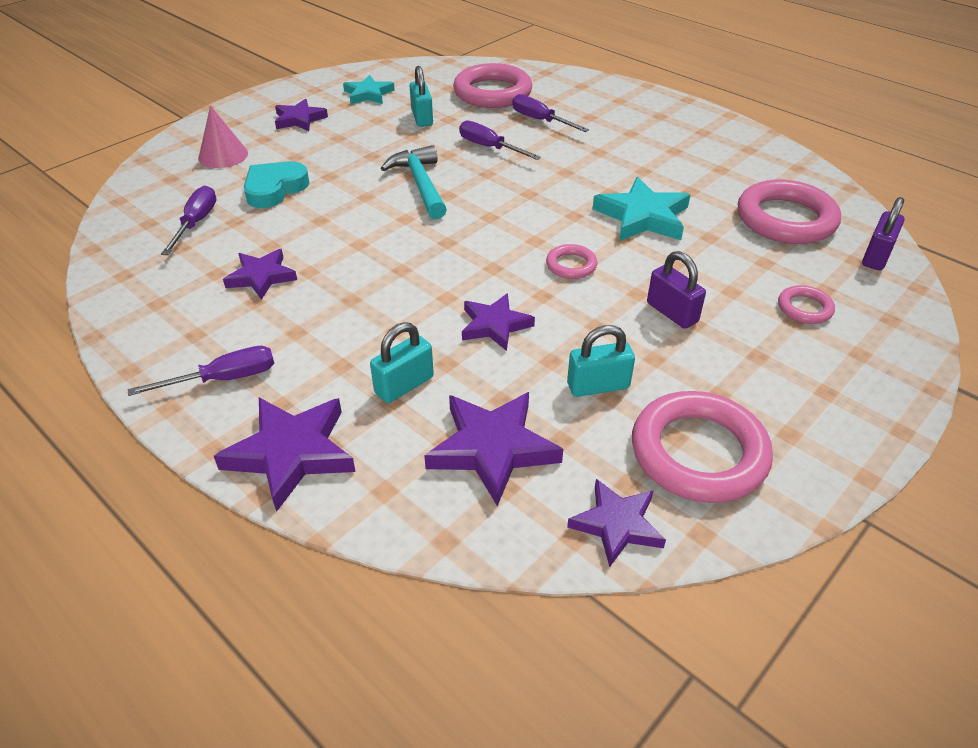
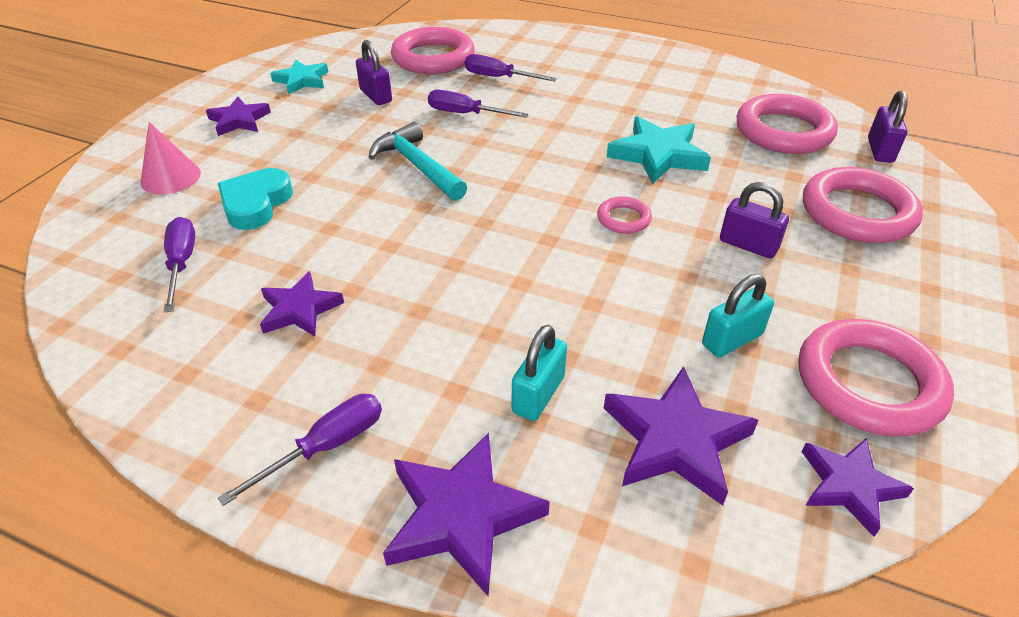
camera: 20 degrees left, 0 degrees up
turquoise padlock [410,66,433,127] -> purple padlock [356,40,392,105]
purple star [462,293,535,351] -> none
pink ring [778,285,835,324] -> pink ring [803,167,923,243], size x2.08

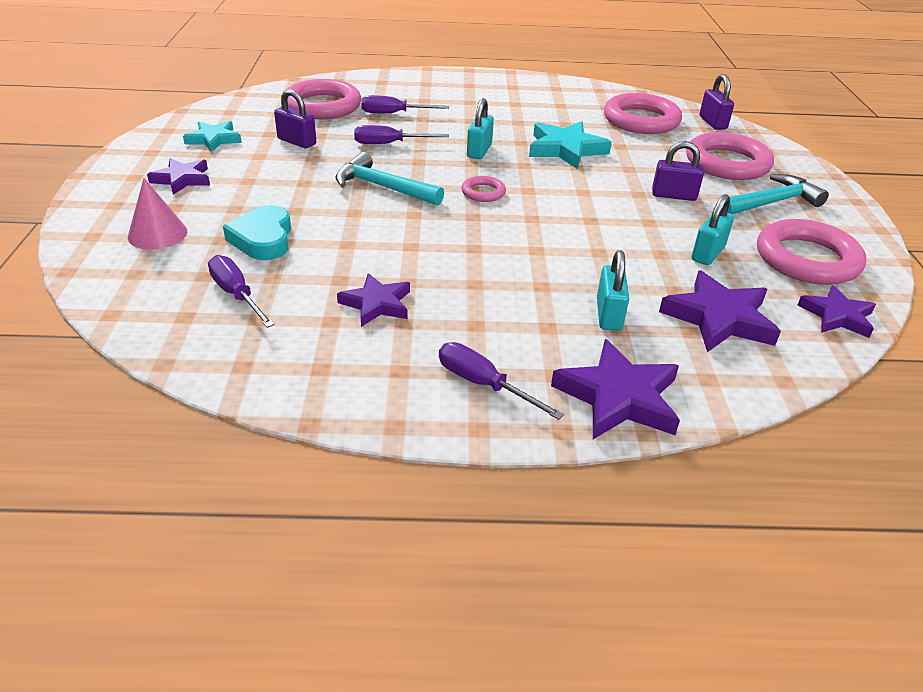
camera: 25 degrees left, 5 degrees down
purple screwdriver [218,394,382,506] -> purple screwdriver turned 75 degrees counterclockwise [439,342,564,420]
pink ring [597,196,652,234] -> pink ring moved to [461,176,506,202]
none -> turquoise padlock [467,98,494,159]
none -> turquoise hammer [727,174,829,214]

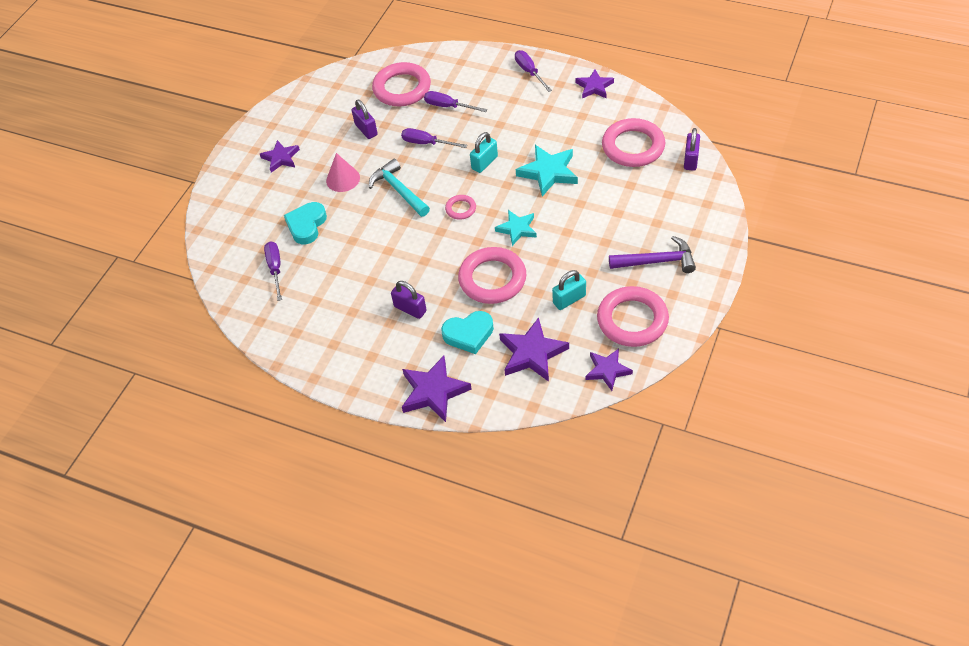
camera: 30 degrees right, 15 degrees up
pink cone [128,178,187,250] -> pink cone moved to [326,153,360,192]
turquoise star [183,121,242,152] -> turquoise star moved to [495,210,537,246]
purple star [337,273,410,327] -> purple star moved to [575,69,614,98]
purple screwdriver [439,342,564,420] -> purple screwdriver moved to [515,50,552,92]
turquoise padlock [597,250,629,331] -> turquoise heart [441,311,494,354]
purple padlock [652,141,704,201] -> purple padlock moved to [391,281,427,319]
pink ring [686,132,774,180] -> pink ring moved to [458,247,526,304]
turquoise hammer [727,174,829,214] -> purple hammer [609,236,696,273]

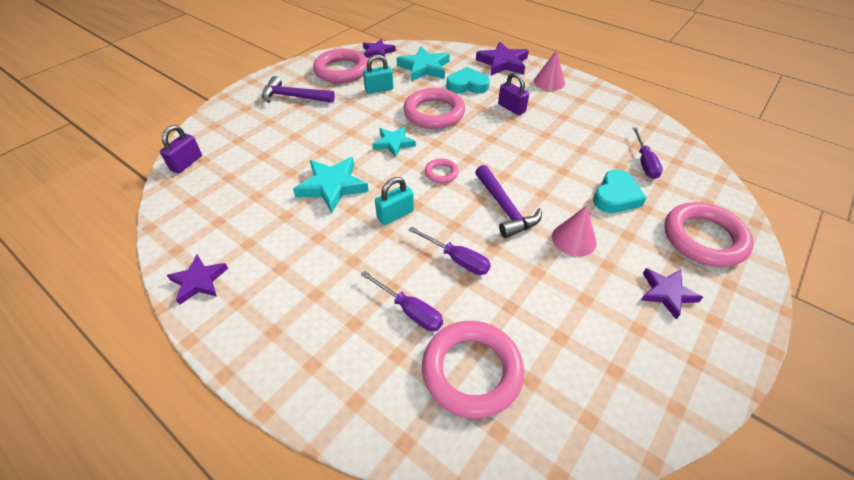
camera: 170 degrees left, 5 degrees down
purple padlock [352,100,378,139] -> none
turquoise hammer [369,159,430,217] -> purple hammer [475,165,542,238]
purple star [499,317,569,382] -> turquoise star [397,47,450,81]
purple screwdriver [515,50,552,92] -> none
pink ring [602,118,665,167] -> pink ring moved to [664,202,754,267]
none -> pink cone [534,50,565,91]

